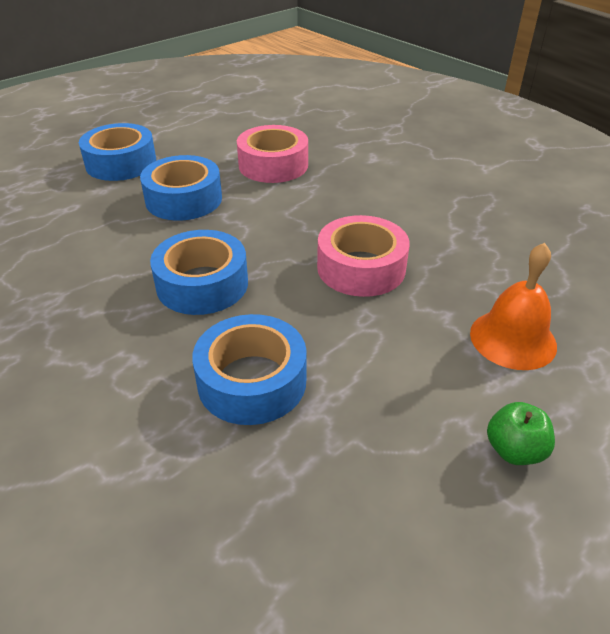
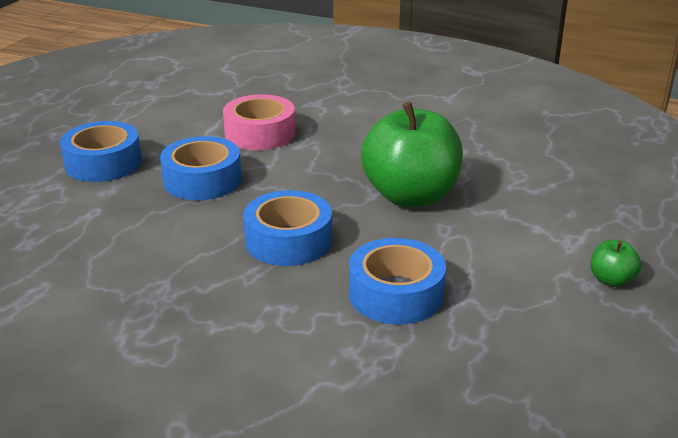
camera: 25 degrees left, 10 degrees down
pink tape [317,215,410,297] -> green apple [361,101,463,207]
orange bell [470,243,557,370] -> none

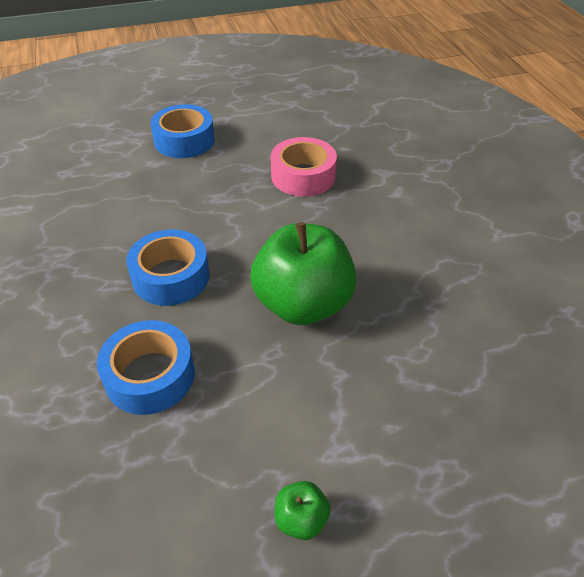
camera: 50 degrees right, 15 degrees up
blue tape [160,136,242,200] -> none

